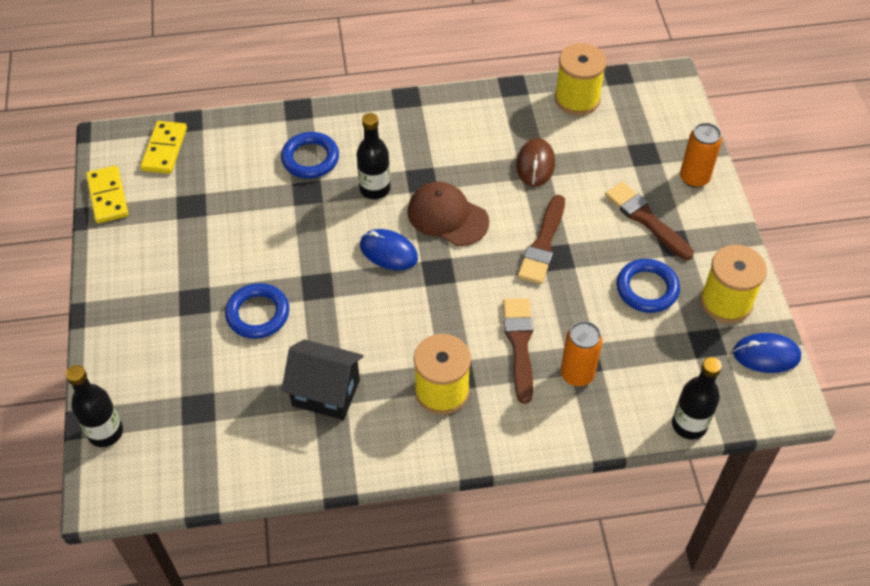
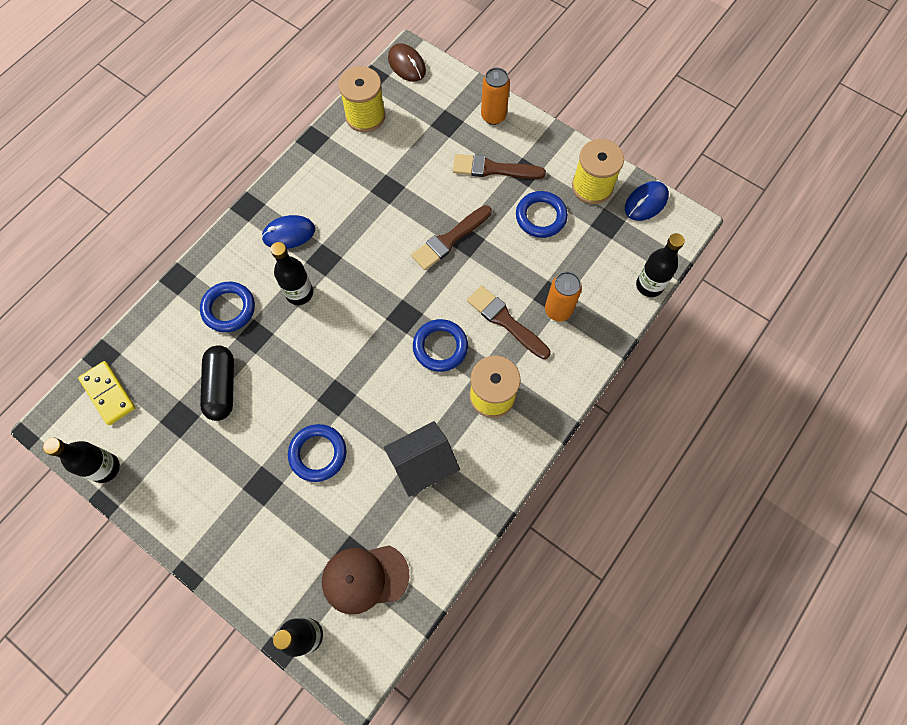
camera: 45 degrees left, 15 degrees up
yellow domino [86,166,128,223] -> black bottle [43,438,120,483]
blue mouse [360,229,418,270] -> blue mouse moved to [261,215,315,249]
brown cap [408,182,489,246] -> brown cap moved to [322,545,409,614]
brown mouse [516,138,555,186] -> brown mouse moved to [388,43,426,82]
brown brush [518,195,565,284] -> brown brush turned 75 degrees clockwise [411,205,492,270]
none -> black capsule [200,345,234,421]
none -> blue ring [413,319,468,372]

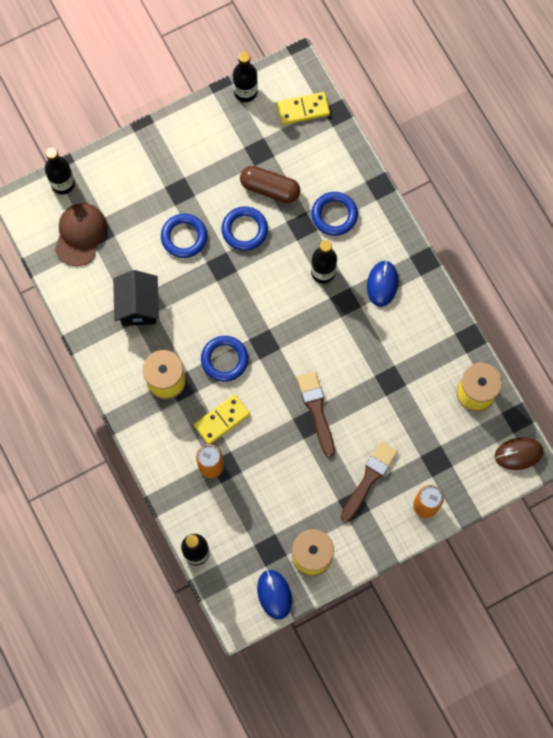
camera: 115 degrees right, 5 degrees up
black capsule [200,345,234,421] -> brown capsule [240,166,300,203]
brown brush [467,285,551,359] -> yellow domino [194,394,250,444]
blue ring [516,191,568,238] -> blue ring moved to [221,206,268,251]

